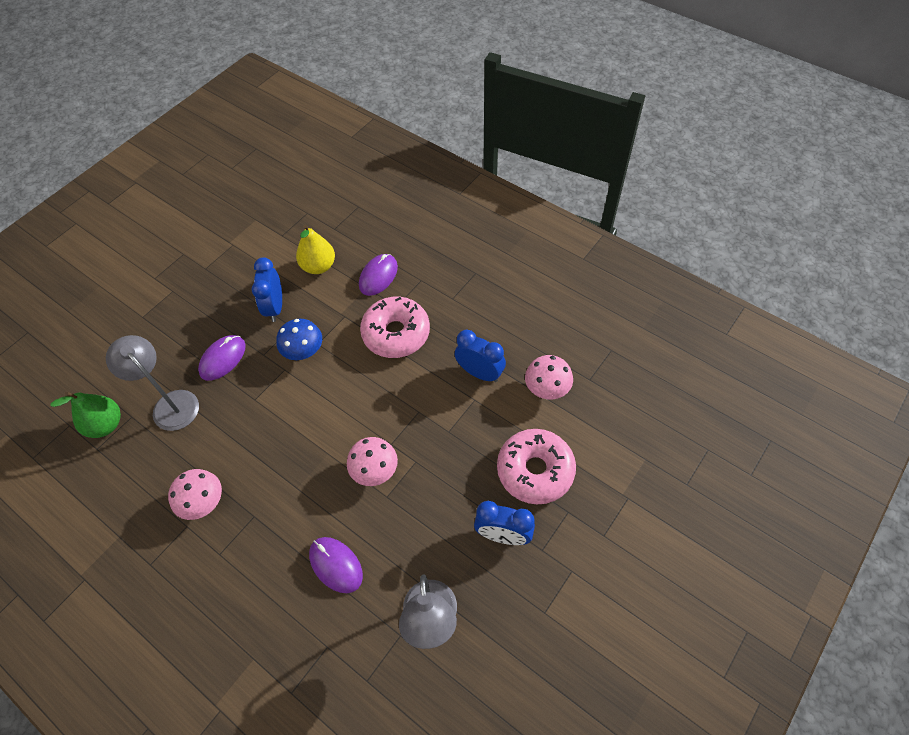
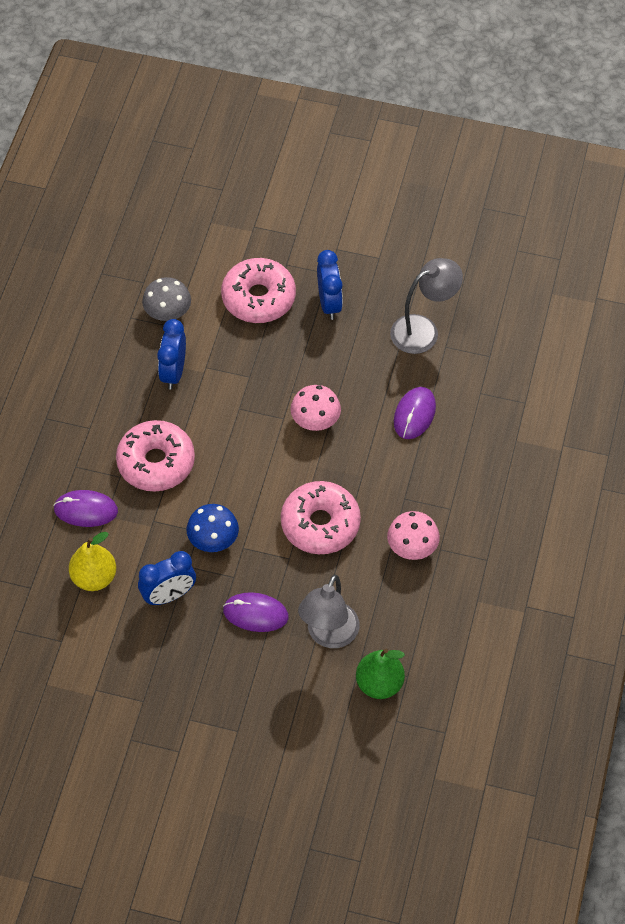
camera: 115 degrees left, 0 degrees up
pink mushroom [525,355,573,399] -> grey mushroom [142,277,191,321]
none -> pink donut [281,481,361,554]

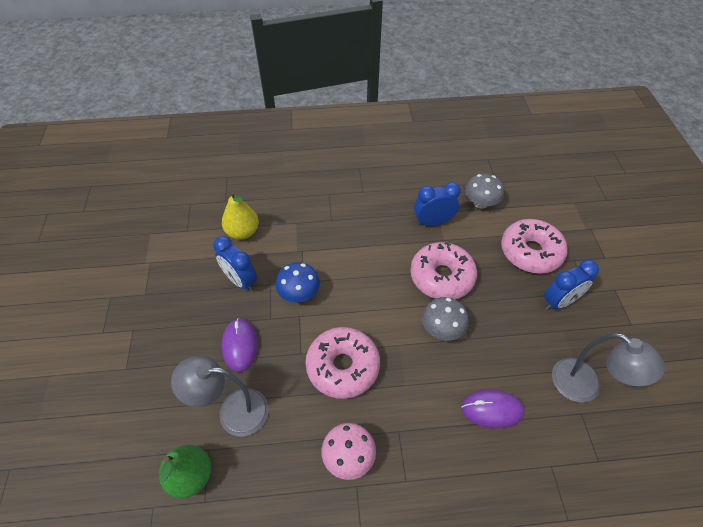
camera: 70 degrees right, 5 degrees down
purple mouse [53,490,118,527] -> none
pink donut [116,420,195,492] -> pink donut moved to [410,242,477,299]
pink mushroom [291,385,341,431] -> grey mushroom [422,297,469,341]

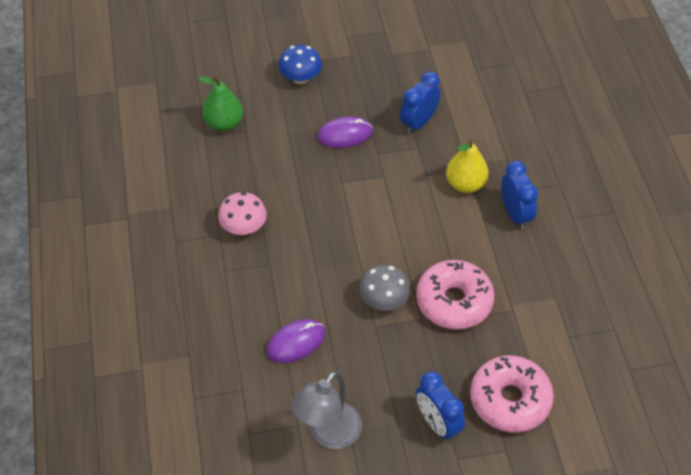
camera: 85 degrees right, 0 degrees up
grey lamp [171,356,269,437] -> none
yellow pear [222,191,259,240] -> yellow pear moved to [446,139,489,193]
blue mushroom [276,262,320,303] -> blue mushroom moved to [278,45,322,84]
pink donut [305,327,380,399] -> none
blue clock [414,182,461,226] -> blue clock moved to [502,161,538,229]
purple mouse [461,390,525,428] -> purple mouse turned 60 degrees clockwise [267,319,325,363]
grey mushroom [465,174,504,209] -> none

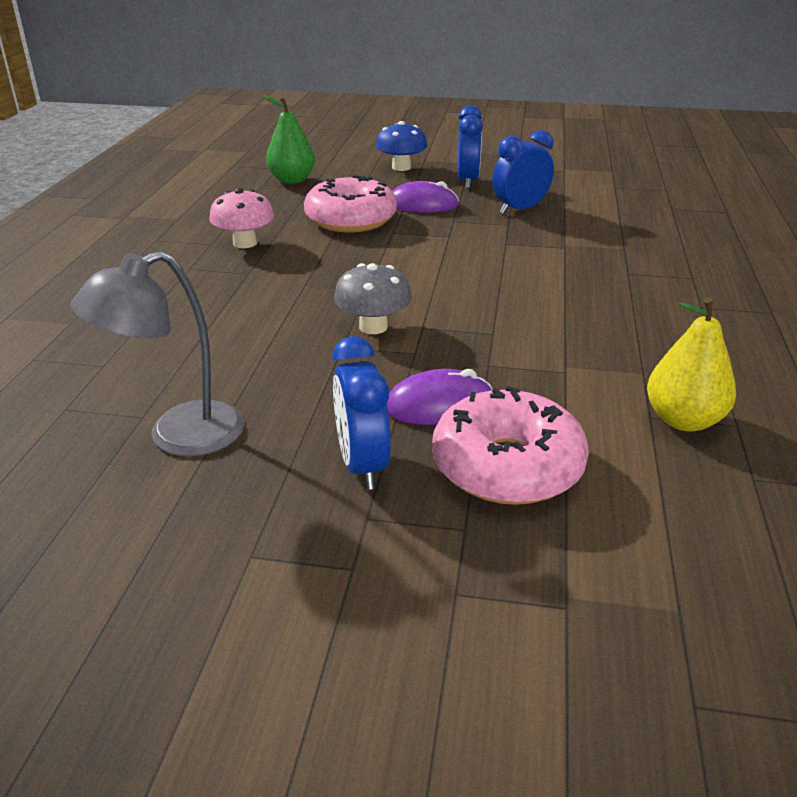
camera: 20 degrees right, 20 degrees down
purple mouse [267,319,325,363] -> purple mouse moved to [387,369,493,425]
pink donut [416,260,494,330] -> pink donut moved to [304,175,397,232]
yellow pear [446,139,489,193] -> yellow pear moved to [647,297,736,431]
blue clock [502,161,538,229] -> blue clock moved to [458,105,483,189]

